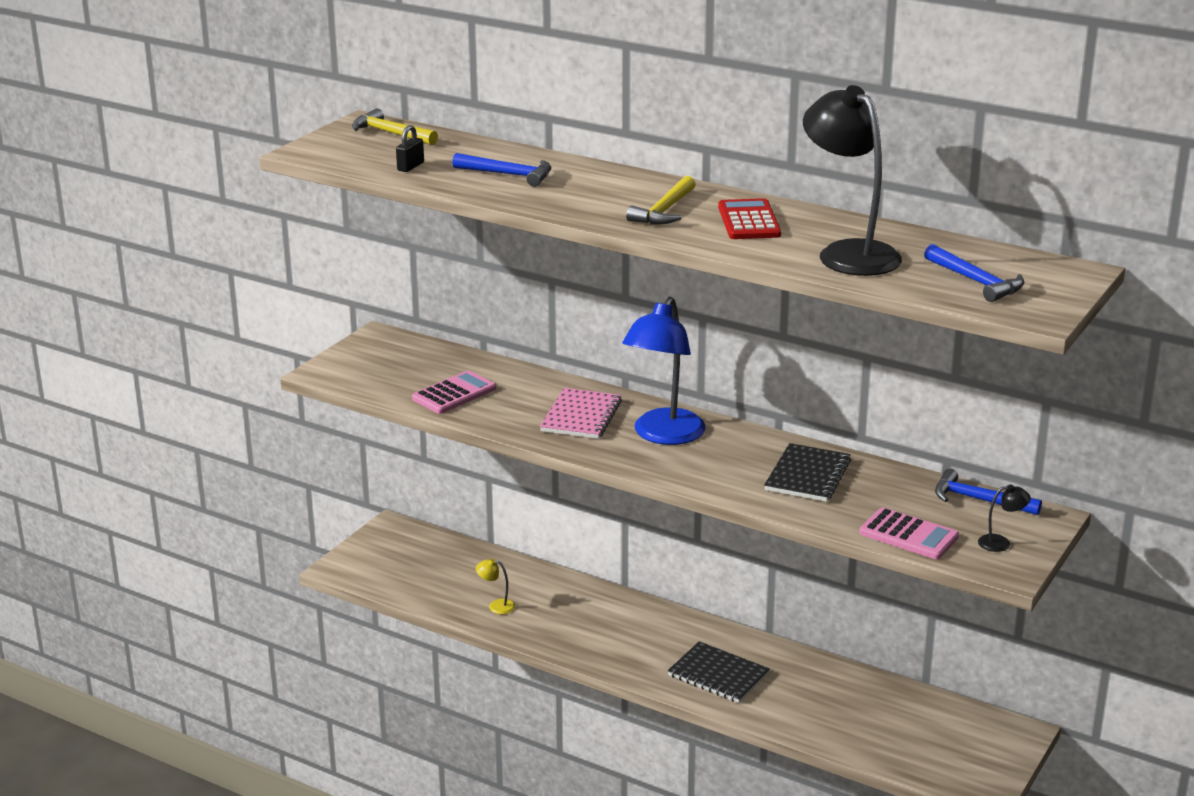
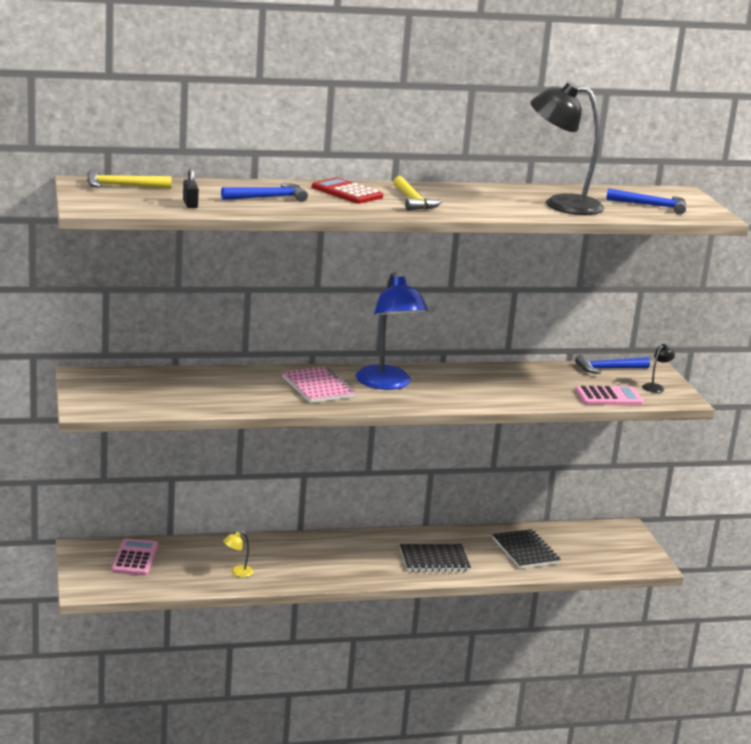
camera: 45 degrees left, 5 degrees down
pink calculator [412,370,496,414] -> pink calculator moved to [112,539,158,576]
red calculator [718,198,781,239] -> red calculator moved to [312,177,383,204]
black notebook [764,443,851,502] -> black notebook moved to [492,529,561,569]

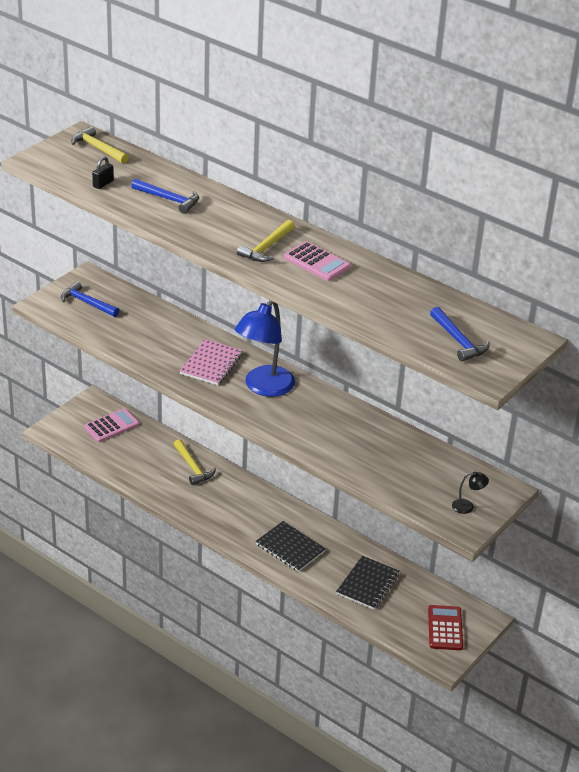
camera: 50 degrees right, 15 degrees up
yellow lamp [223,532,254,577] -> none
red calculator [312,177,383,204] -> red calculator moved to [428,605,463,650]
black lamp [530,82,604,215] -> none
blue hammer [575,354,650,374] -> blue hammer moved to [61,281,119,317]
pink calculator [575,386,644,405] -> pink calculator moved to [284,241,351,281]
none -> yellow hammer [173,439,216,485]

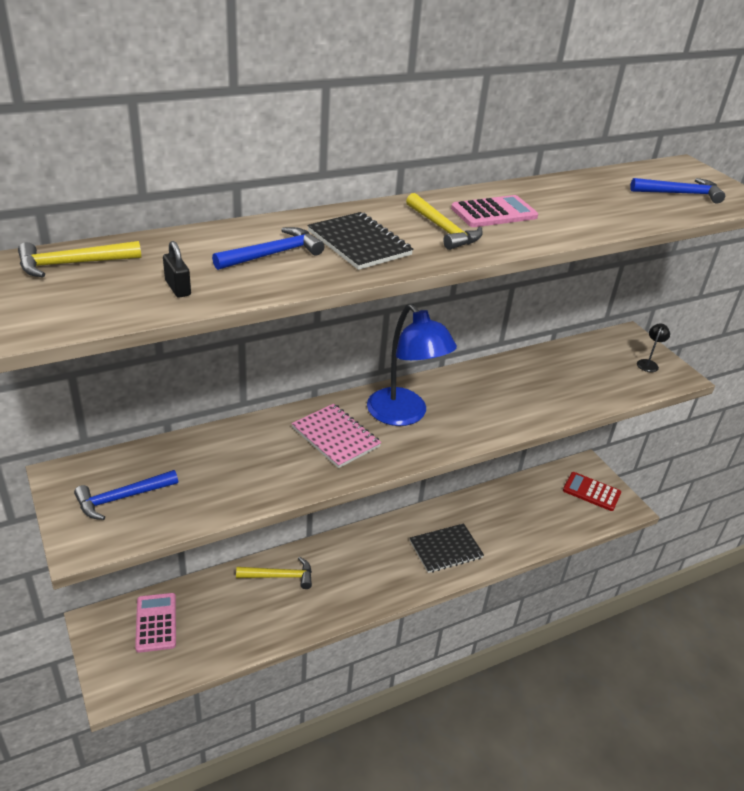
camera: 65 degrees left, 0 degrees up
black notebook [336,556,400,610] -> black notebook moved to [308,212,413,270]

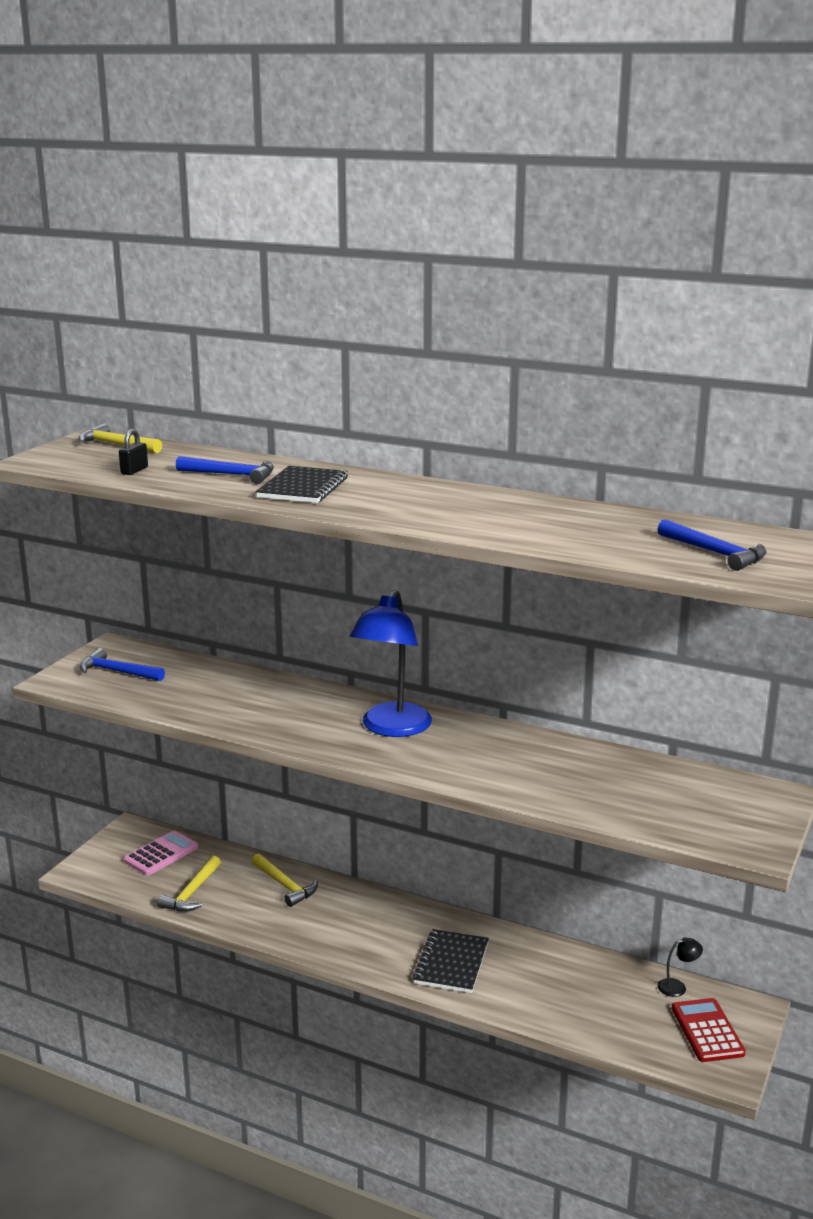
camera: 55 degrees right, 15 degrees down
pink notebook [292,404,381,468] -> none
yellow hammer [406,193,483,250] -> yellow hammer moved to [157,856,221,912]
black notebook [410,523,484,573] -> black notebook turned 75 degrees clockwise [413,929,489,993]
pink calculator [451,195,538,227] -> none
black lamp [637,324,670,372] -> black lamp moved to [658,937,703,997]

